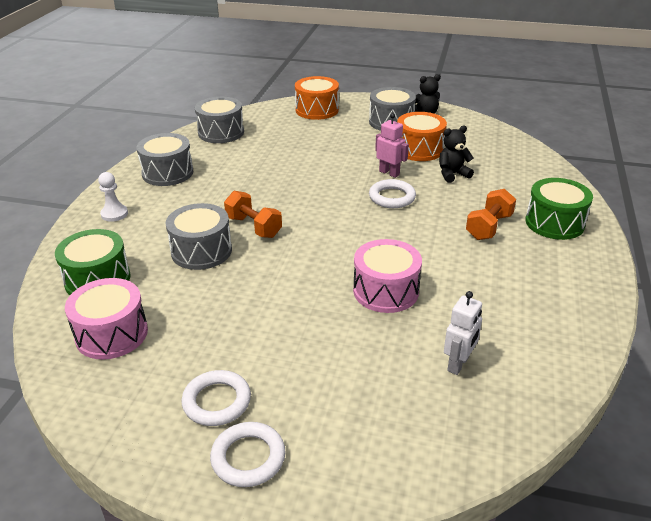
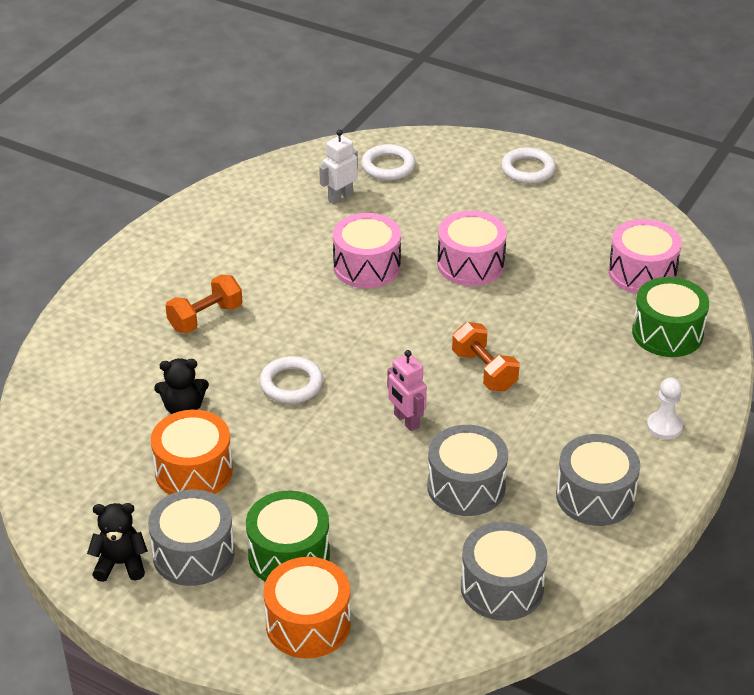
camera: 165 degrees left, 5 degrees up
grey drum [166,203,232,270] -> grey drum moved to [427,425,508,516]
white ring [181,370,251,426] -> white ring moved to [361,144,416,181]
pink robot [375,113,409,178] -> pink robot moved to [387,350,427,431]
green drum [525,178,593,240] -> green drum moved to [246,490,330,581]
none -> pink drum [437,211,507,286]

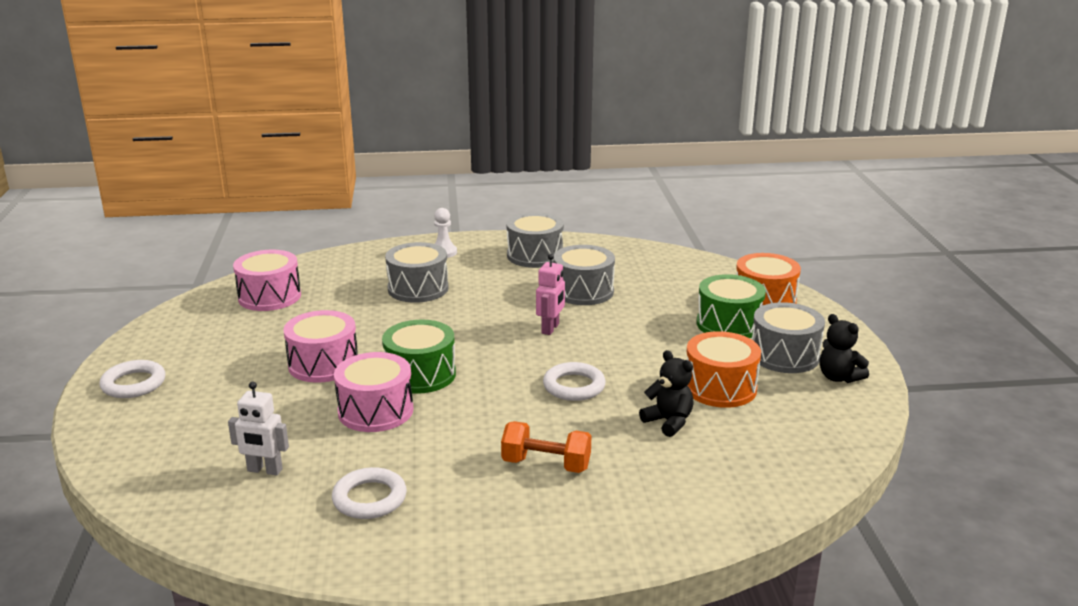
camera: 125 degrees left, 15 degrees down
white ring [361,144,416,181] -> white ring moved to [332,467,407,519]
orange dumbbell [452,322,520,391] -> none
grey drum [461,522,548,621] -> grey drum moved to [385,242,448,303]
green drum [632,277,709,357] -> green drum moved to [382,320,456,394]

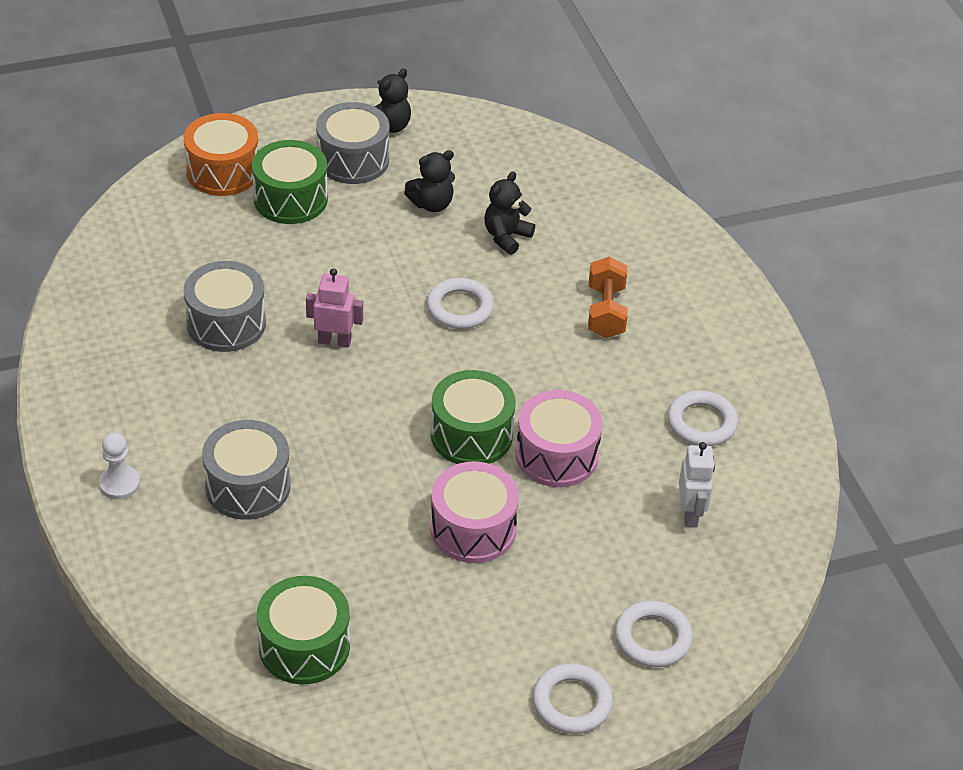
camera: 105 degrees left, 20 degrees up
pink drum [233,250,301,311] -> green drum [257,576,350,684]
grey drum [506,212,564,268] -> none
orange drum [687,331,761,408] -> black teddy bear [404,150,455,212]
none -> white ring [615,600,693,667]

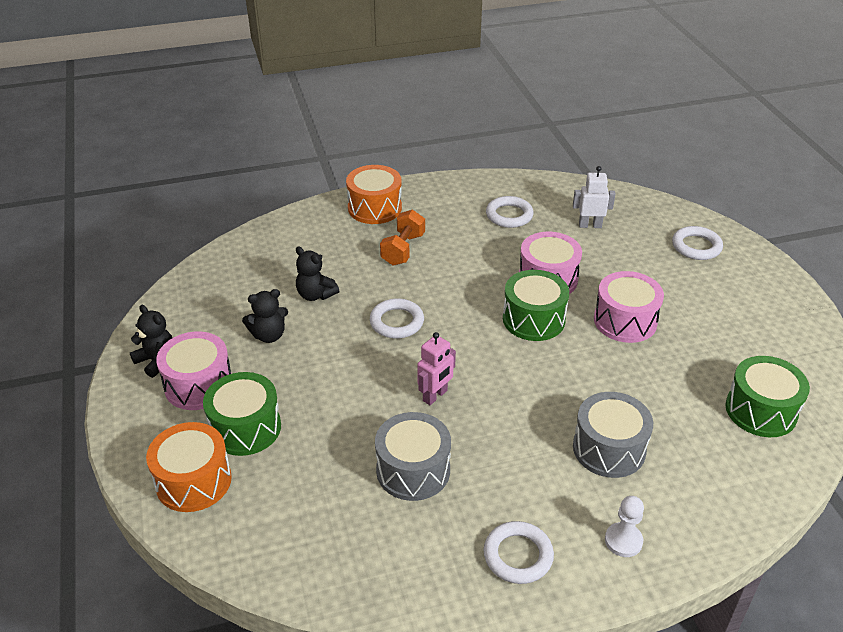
camera: 85 degrees left, 5 degrees down
pink robot [306,268,363,347] -> pink robot turned 150 degrees counterclockwise [417,332,456,405]
grey drum [316,102,389,184] -> pink drum [156,332,232,410]
black teddy bear [404,150,455,212] -> black teddy bear turned 90 degrees clockwise [242,289,288,343]
white ring [533,663,613,734] -> white ring moved to [484,521,554,584]
orange dumbbell [588,256,627,338] -> orange dumbbell turned 75 degrees counterclockwise [380,210,425,266]
none -> orange drum [346,165,402,224]

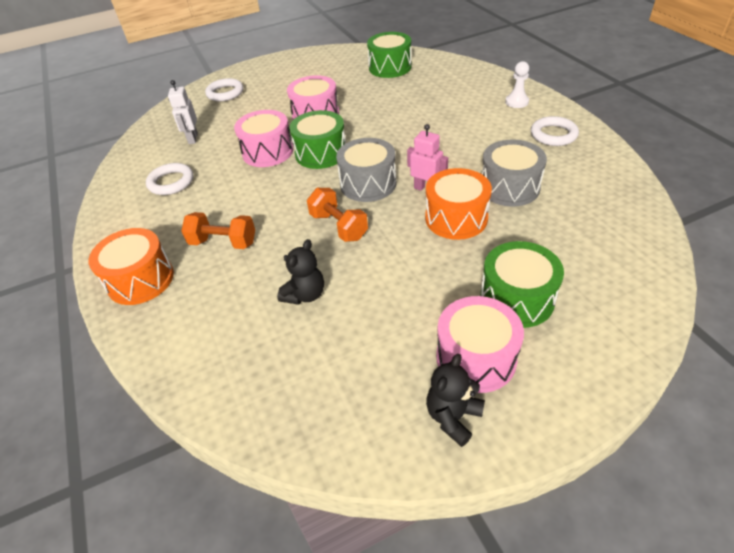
camera: 95 degrees left, 5 degrees up
orange drum [146,422,232,512] -> orange drum moved to [425,168,492,240]
black teddy bear [242,289,288,343] -> none
white ring [370,298,424,338] -> orange dumbbell [307,188,368,242]
grey drum [573,392,653,478] -> grey drum moved to [336,138,396,202]

